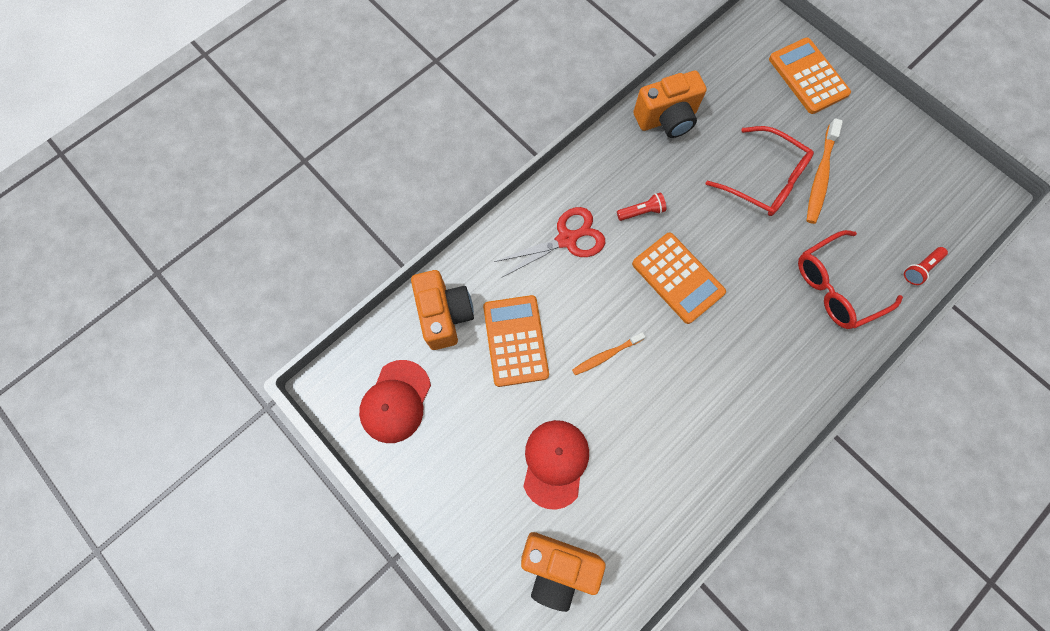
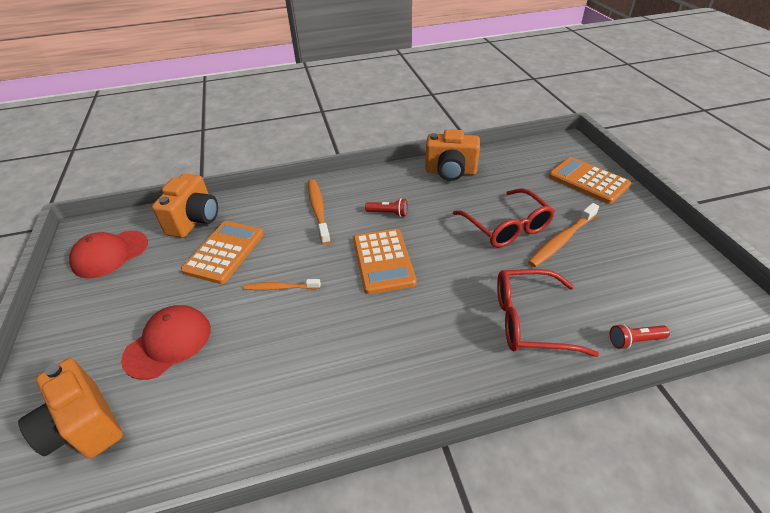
camera: 30 degrees right, 30 degrees down
red scissors [494,207,605,277] -> orange toothbrush [308,179,331,245]
orange calculator [769,37,851,114] -> orange calculator turned 45 degrees counterclockwise [549,157,631,204]

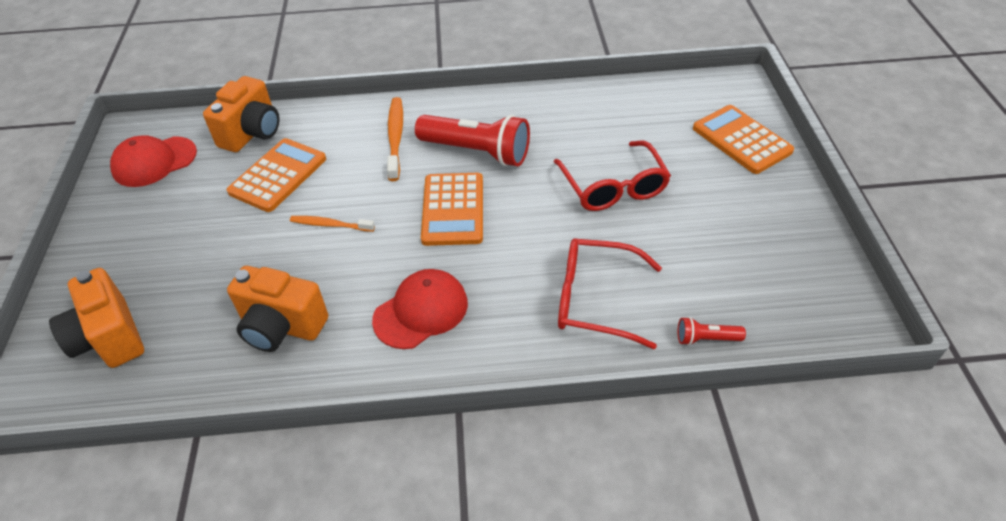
camera: 10 degrees right, 5 degrees up
red cap [121,305,211,380] -> red cap moved to [372,269,468,349]
red flashlight [365,198,407,217] -> red flashlight [415,115,530,167], size x2.22
orange camera [425,129,480,181] -> orange camera moved to [227,266,328,352]
orange toothbrush [528,203,599,267] -> none

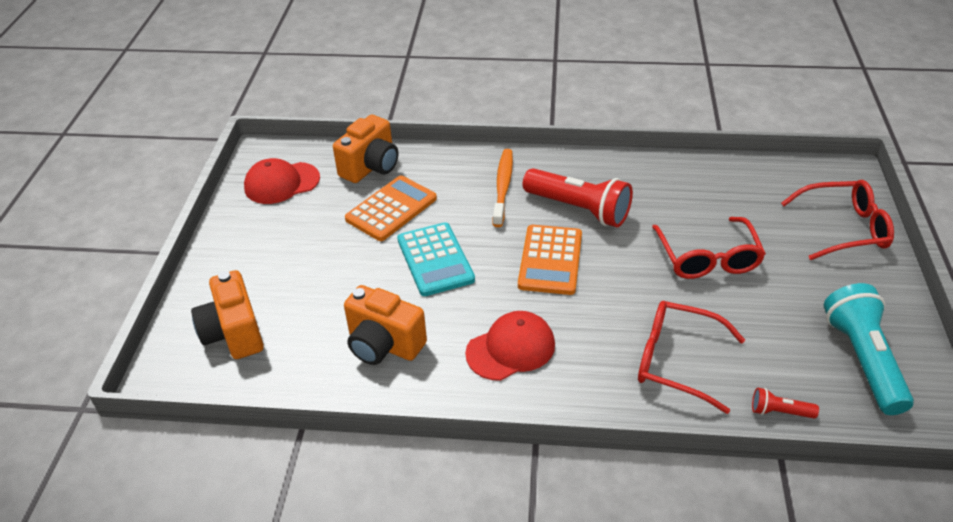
camera: 10 degrees right, 5 degrees down
orange toothbrush [290,216,375,232] -> turquoise calculator [397,222,475,296]
orange calculator [693,105,794,174] -> red glasses [781,180,894,260]
none -> turquoise flashlight [824,283,914,415]

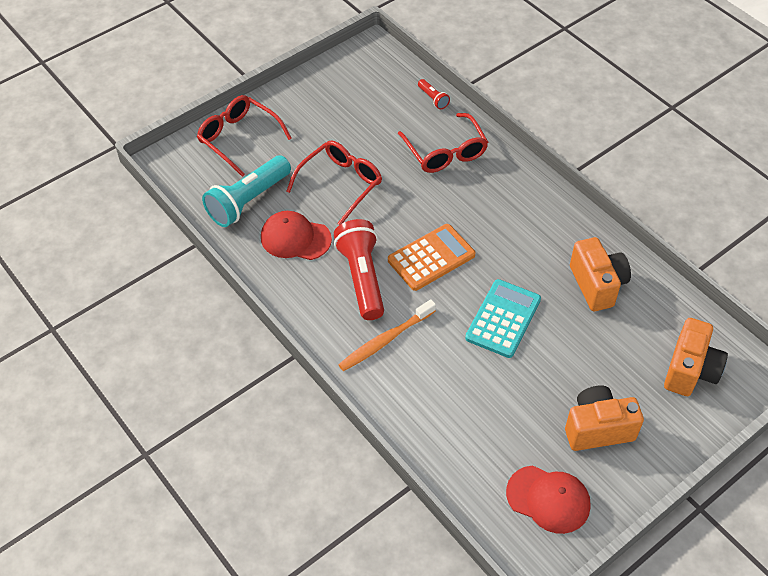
camera: 135 degrees left, 10 degrees up
orange camera [333,115,399,183] -> orange camera moved to [565,385,644,451]
orange calculator [345,175,437,241] -> none
red cap [465,311,555,381] -> red cap moved to [261,211,332,260]
turquoise flashlight [824,283,914,415] -> turquoise flashlight moved to [202,155,291,227]

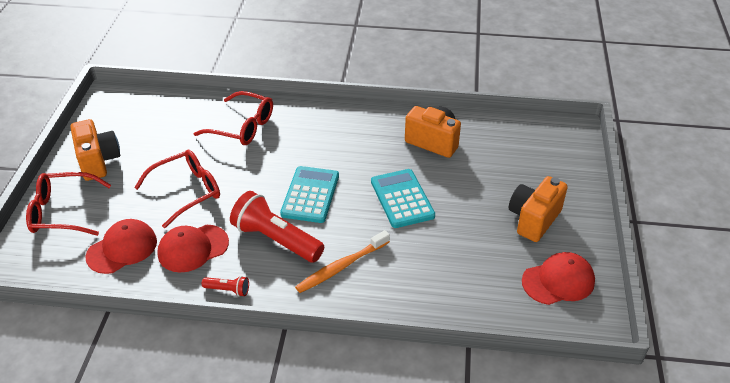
camera: 45 degrees left, 10 degrees down
turquoise flashlight [202,155,291,227] -> red cap [85,219,157,274]
red glasses [286,140,382,225] -> red glasses turned 60 degrees clockwise [134,150,220,228]
orange toothbrush [338,299,436,371] -> orange toothbrush turned 45 degrees clockwise [295,230,390,293]
orange calculator [388,224,475,291] -> turquoise calculator [280,166,339,223]
red flashlight [418,79,450,109] -> red flashlight moved to [202,276,249,297]
orange camera [664,318,728,396] -> orange camera moved to [70,119,120,181]

